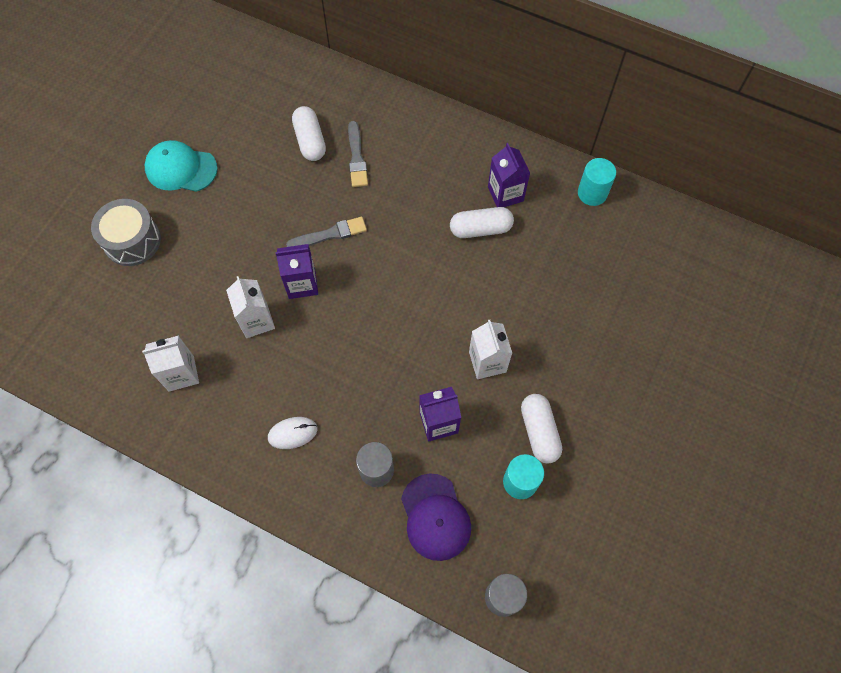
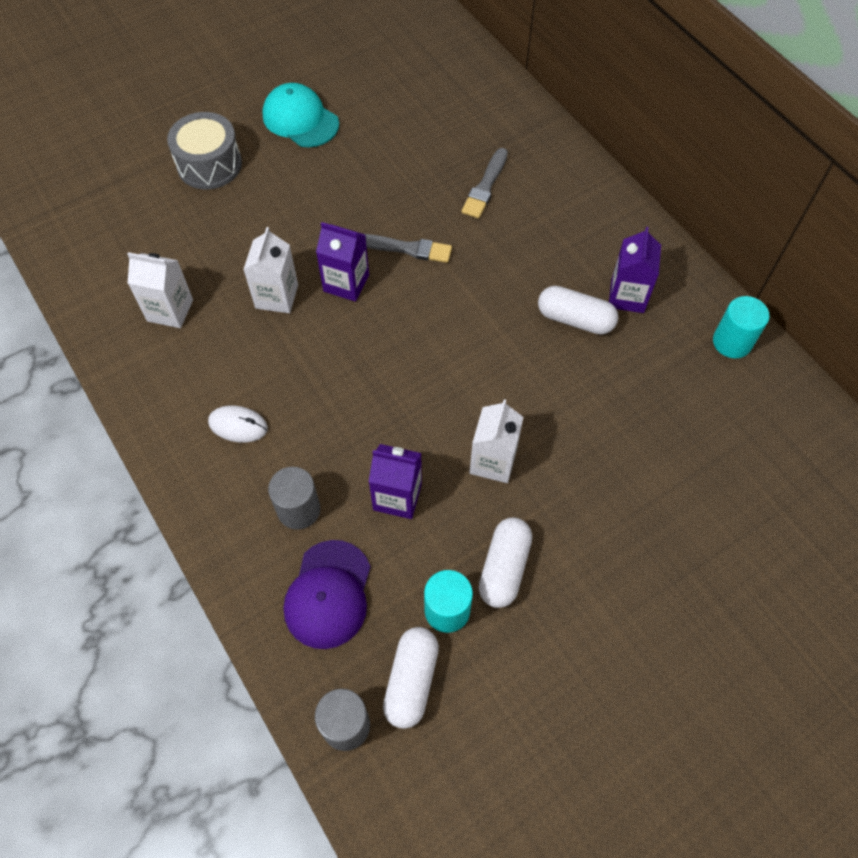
camera: 30 degrees right, 5 degrees down
white capsule [292,106,326,161] -> white capsule moved to [383,627,439,729]

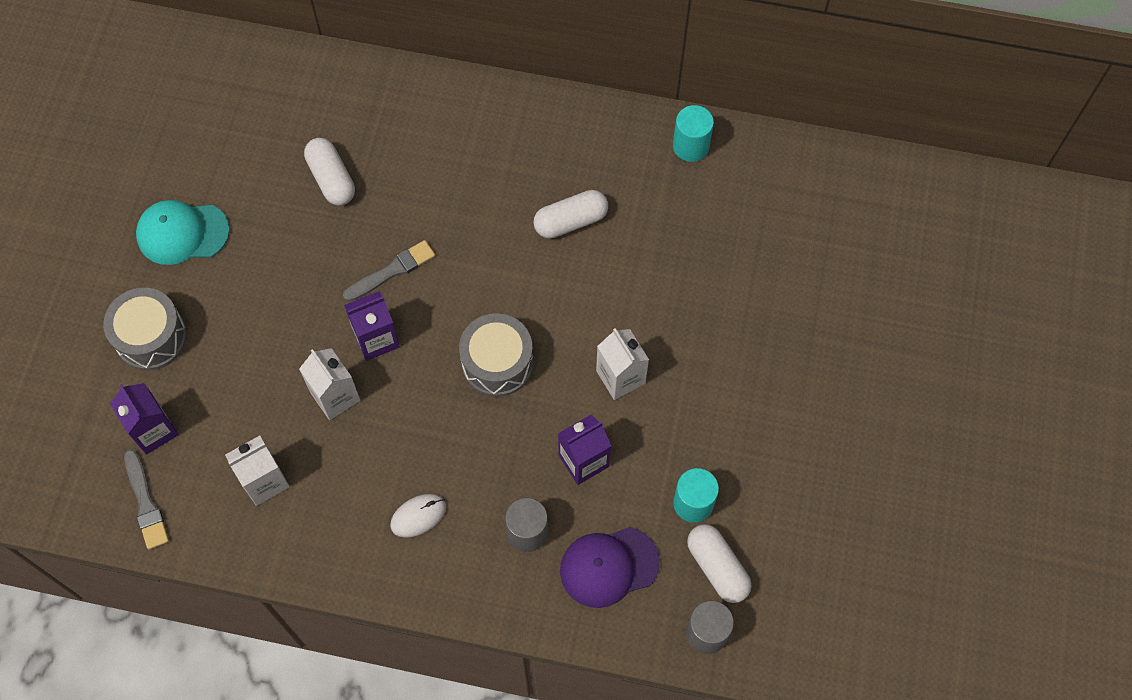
camera: 45 degrees left, 5 degrees up
purple cap [284,540,371,649] -> purple cap turned 105 degrees clockwise [560,527,660,608]
grey brush [461,148,508,218] -> grey brush moved to [124,449,169,549]
white capsule [479,518,532,608] -> white capsule moved to [304,138,355,206]
purple carton [609,227,661,313] -> purple carton moved to [110,383,179,455]
none -> grey drum [459,313,533,397]

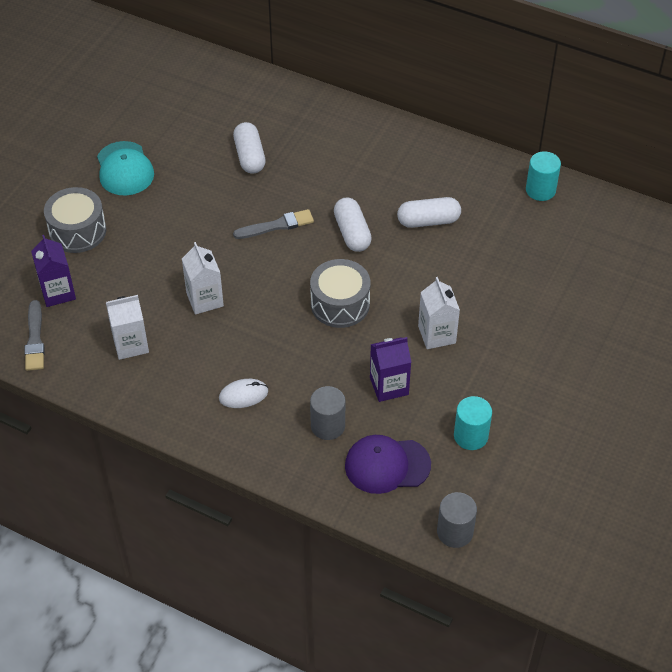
camera: 15 degrees right, 15 degrees down
turquoise cap [136,200,230,265] -> turquoise cap turned 120 degrees counterclockwise [97,141,154,196]
purple carton [344,291,400,361] -> none
white capsule [687,524,752,603] -> white capsule moved to [334,197,372,252]

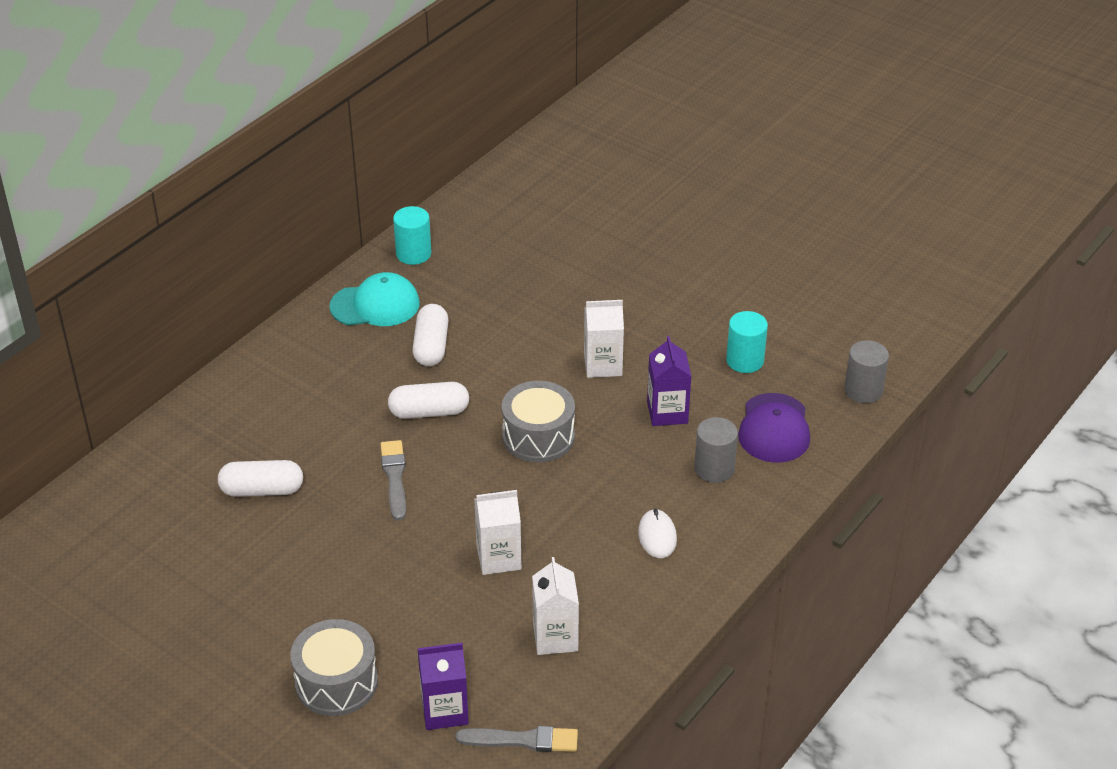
camera: 80 degrees left, 10 degrees down
turquoise cap [97,141,154,196] -> turquoise cap moved to [329,272,420,326]

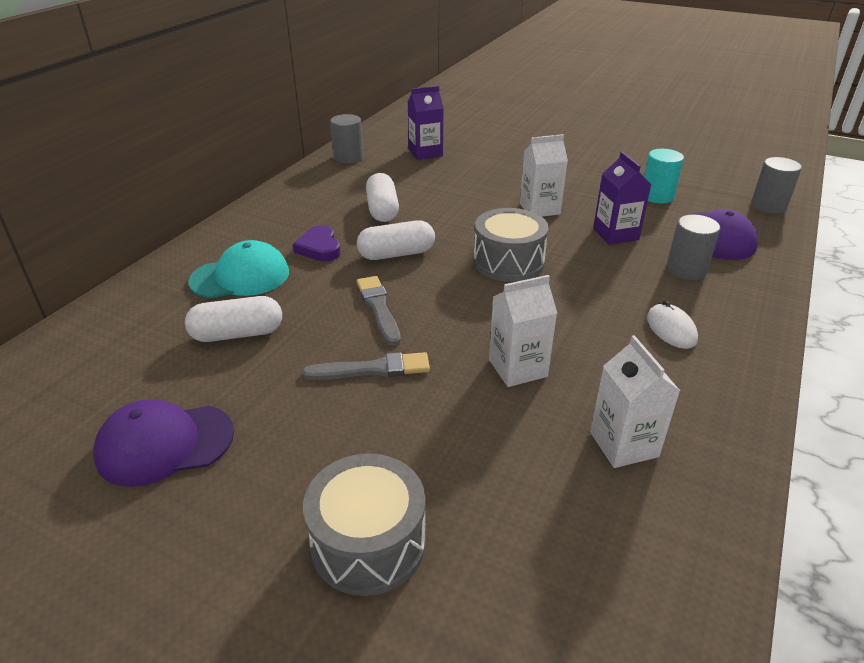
camera: 10 degrees left, 5 degrees down
turquoise cap [329,272,420,326] -> turquoise cap moved to [188,240,289,298]
turquoise cylinder [393,206,431,265] -> grey cylinder [330,114,363,164]
purple carton [418,643,469,730] -> purple carton moved to [408,86,444,160]
grey brush [455,726,578,752] -> grey brush moved to [302,352,430,380]
none -> purple cap [94,399,234,487]
none -> purple heart [293,225,340,261]

